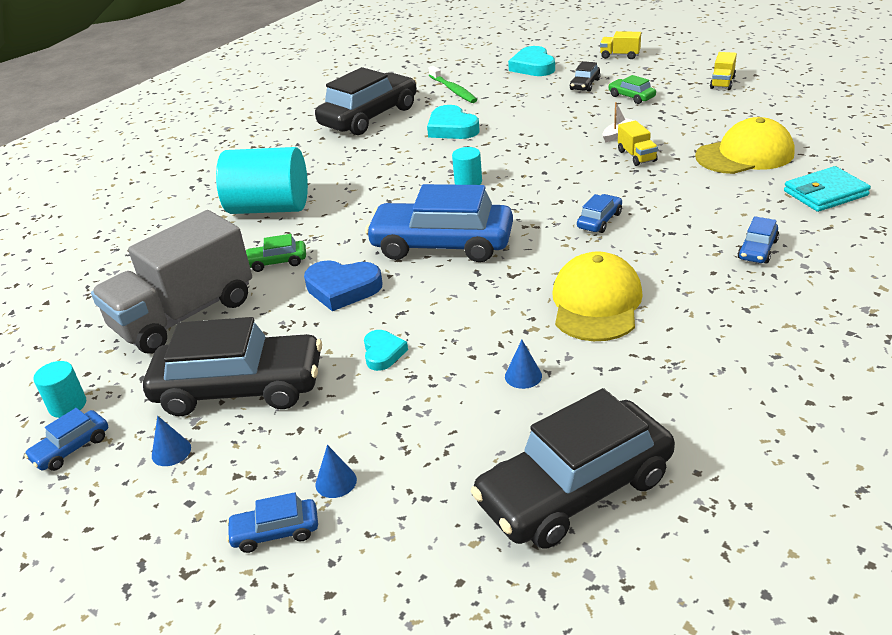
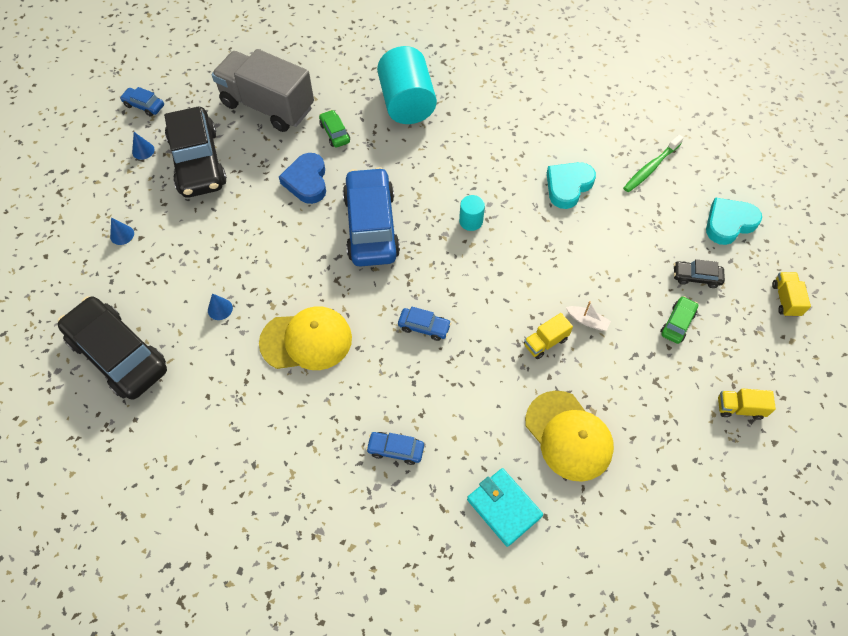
camera: 70 degrees right, 25 degrees up
turquoise cylinder [34,361,86,418] -> none
blue car [227,492,318,553] -> none
black car [315,67,417,135] -> none
turquoise heart [364,330,408,371] -> none

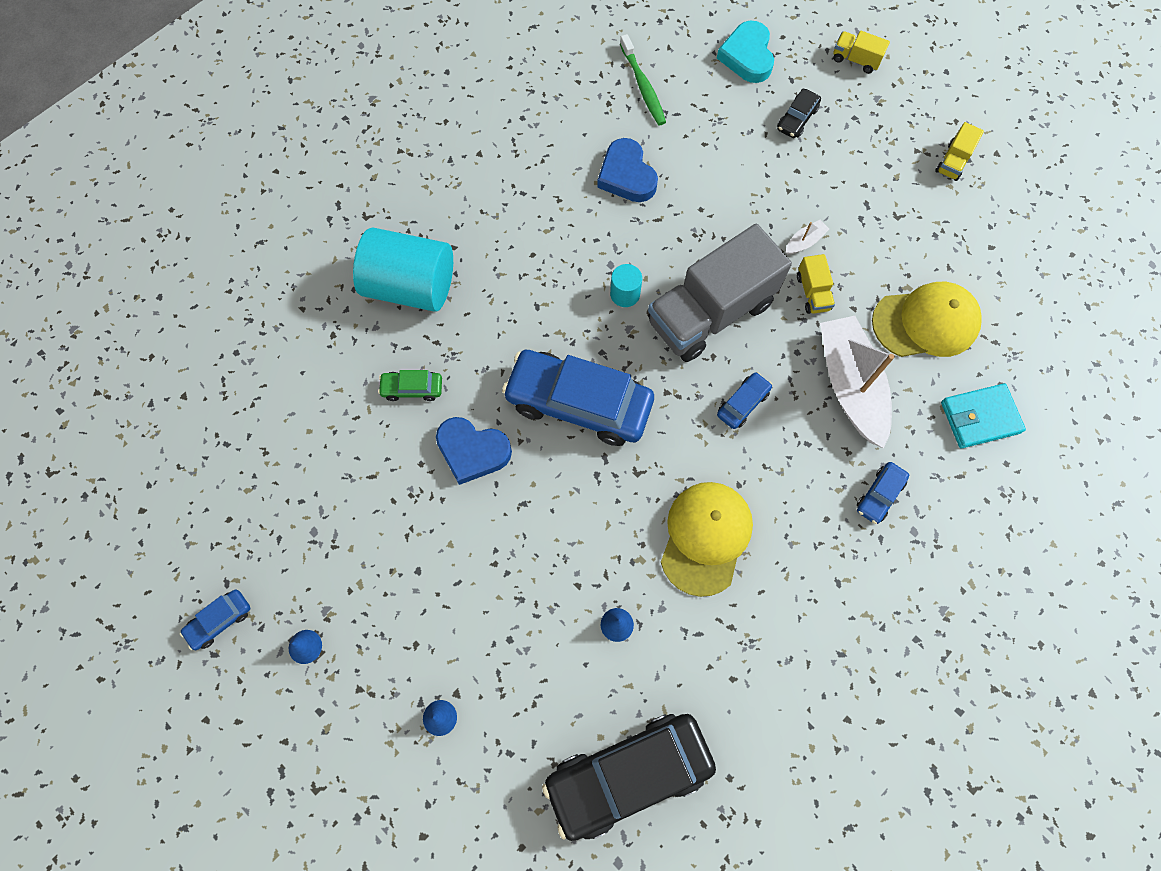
camera: 65 degrees left, 10 degrees up
black car [164,106,227,198] -> none
grey truck [211,49,314,132] -> grey truck moved to [648,224,792,362]
turquoise heart [547,162,596,209] -> blue heart [597,138,658,202]
green car [661,296,698,344] -> none
none -> white boat [820,316,895,448]

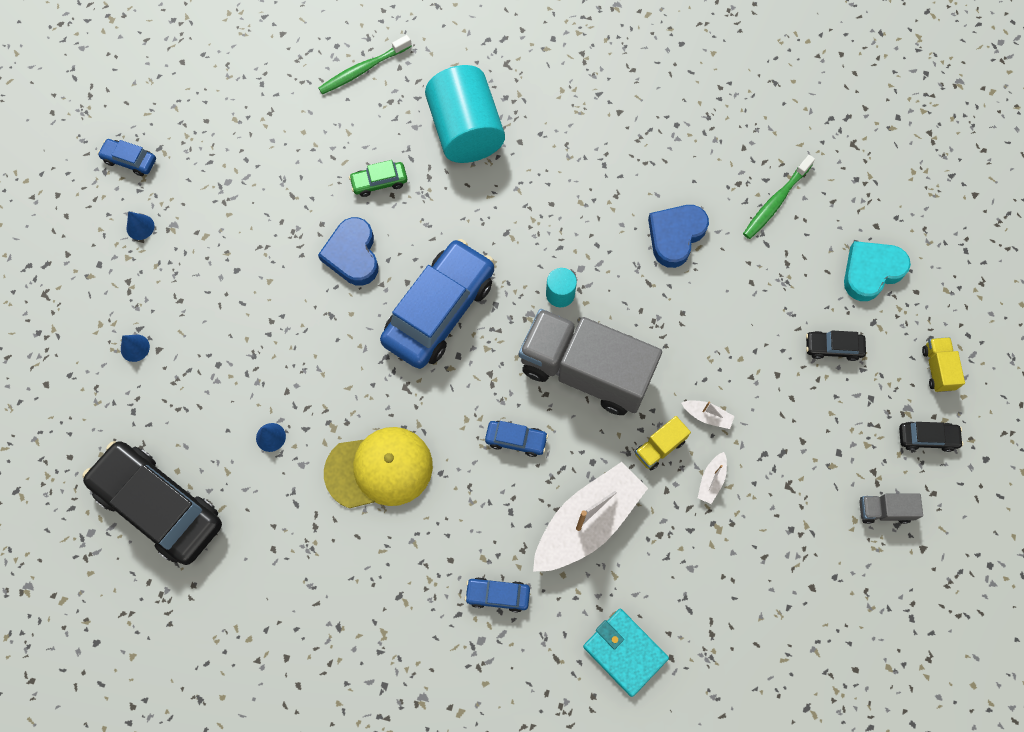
camera: 60 degrees right, 0 degrees up
green car [378,370,442,401] -> green car turned 75 degrees counterclockwise [349,160,407,197]
blue car [502,350,654,446] -> blue car turned 45 degrees clockwise [380,239,494,369]
yellow cap [872,282,982,357] -> none
yellow truck [935,122,984,181] -> grey truck [859,494,923,524]
none -> green toothbrush [318,35,412,94]
none -> white boat [698,452,727,504]
none -> black car [899,422,963,452]

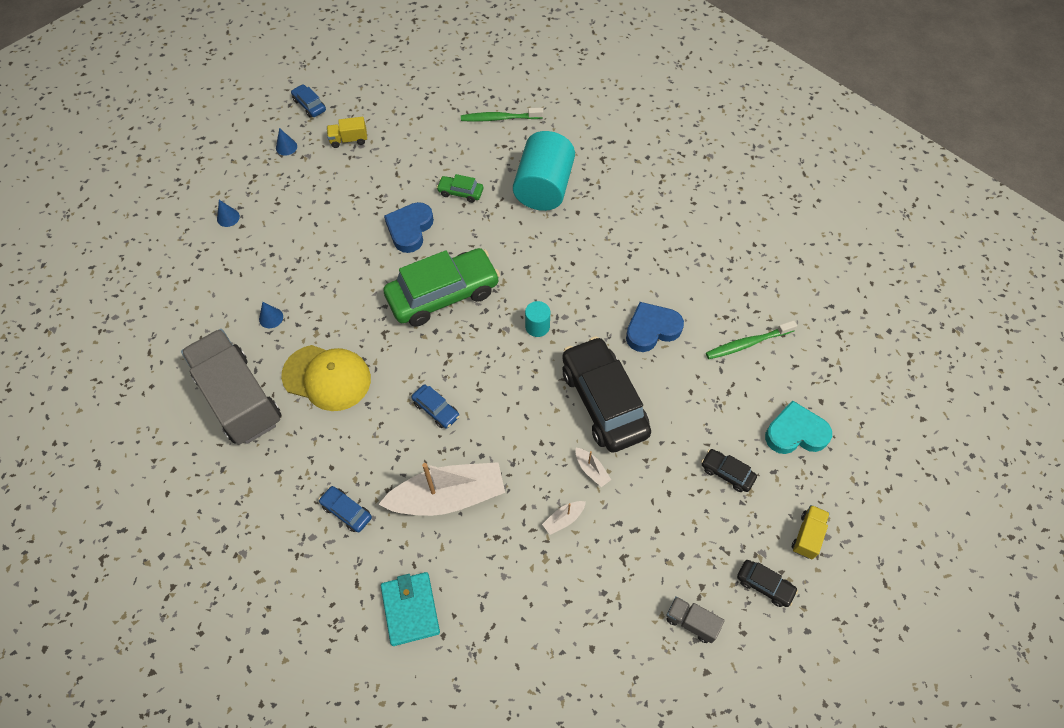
camera: 30 degrees right, 10 degrees down
black car [83,441,222,565] -> black car moved to [562,336,651,453]
blue car [380,239,494,369] -> green car [383,248,500,327]
grey truck [519,309,662,415] -> grey truck moved to [181,329,281,445]
yellow truck [635,416,691,470] -> yellow truck moved to [327,117,367,148]

